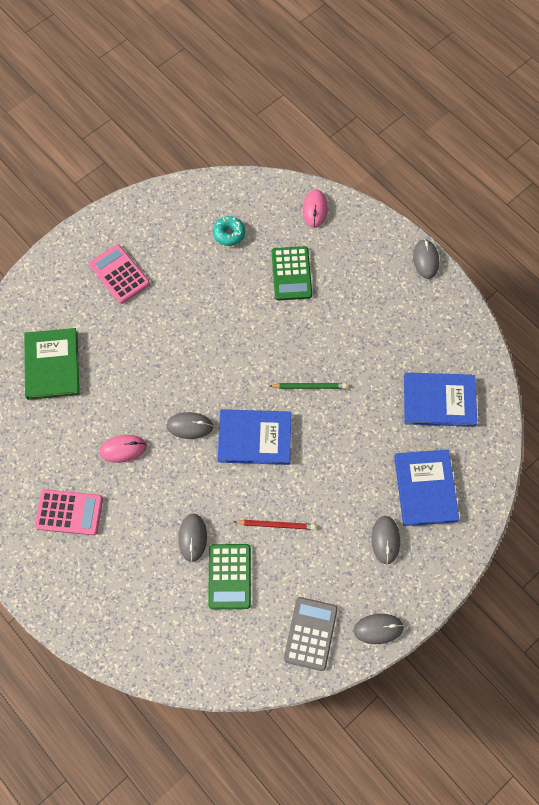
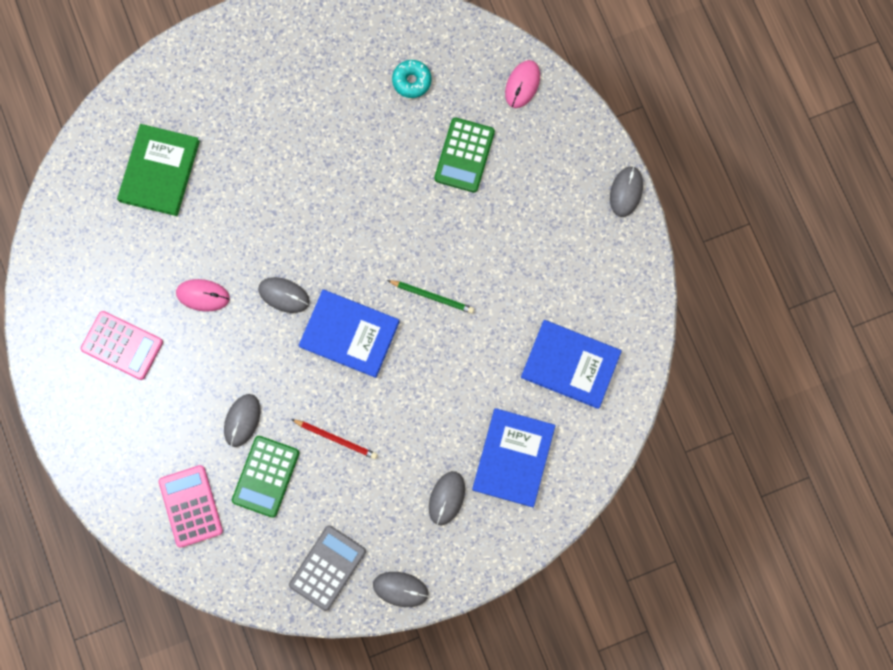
camera: 20 degrees right, 10 degrees up
pink calculator [89,244,150,304] -> pink calculator moved to [159,465,223,547]

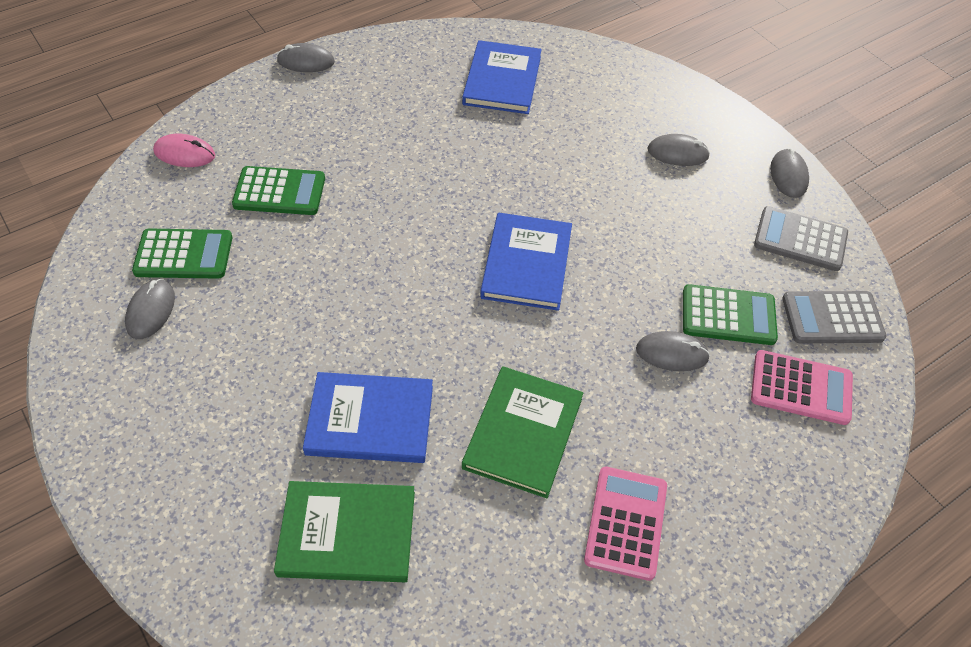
camera: 105 degrees left, 25 degrees down
pink calculator [159,465,223,547] -> pink calculator turned 135 degrees counterclockwise [751,350,853,425]
pink mouse [176,279,230,312] -> green book [462,366,583,498]
grey mouse [258,277,310,313] -> grey mouse moved to [125,279,175,339]
red pencil [291,419,378,459] -> none
green pencil [387,280,474,314] -> none
turquoise donut [392,60,432,98] -> green calculator [132,228,232,279]
blue book [472,408,556,507] -> blue book moved to [303,372,433,463]
none -> grey calculator [782,291,886,343]

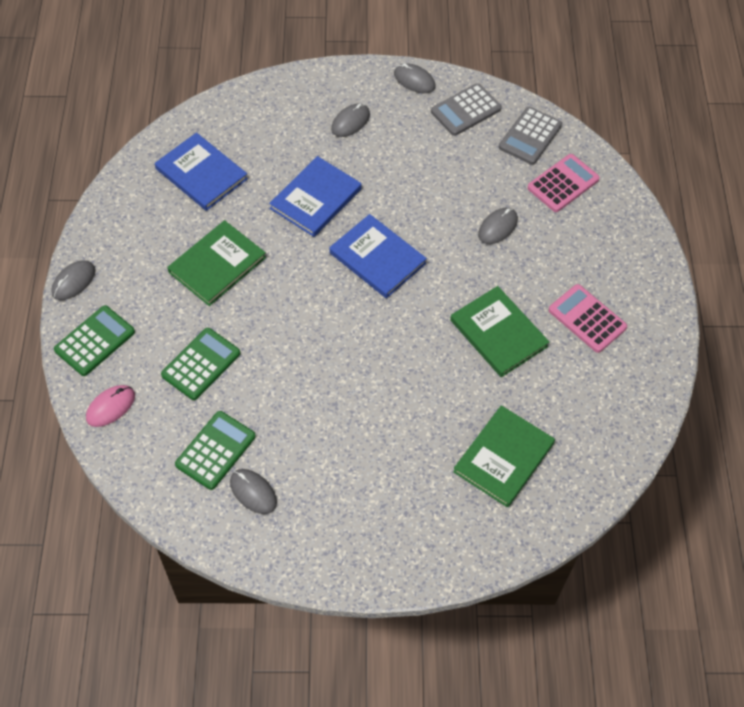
camera: 55 degrees left, 5 degrees up
blue book [303,372,433,463] -> blue book moved to [269,156,362,237]
green calculator [683,284,778,345] -> green calculator moved to [54,305,135,376]
none -> green book [167,220,266,306]

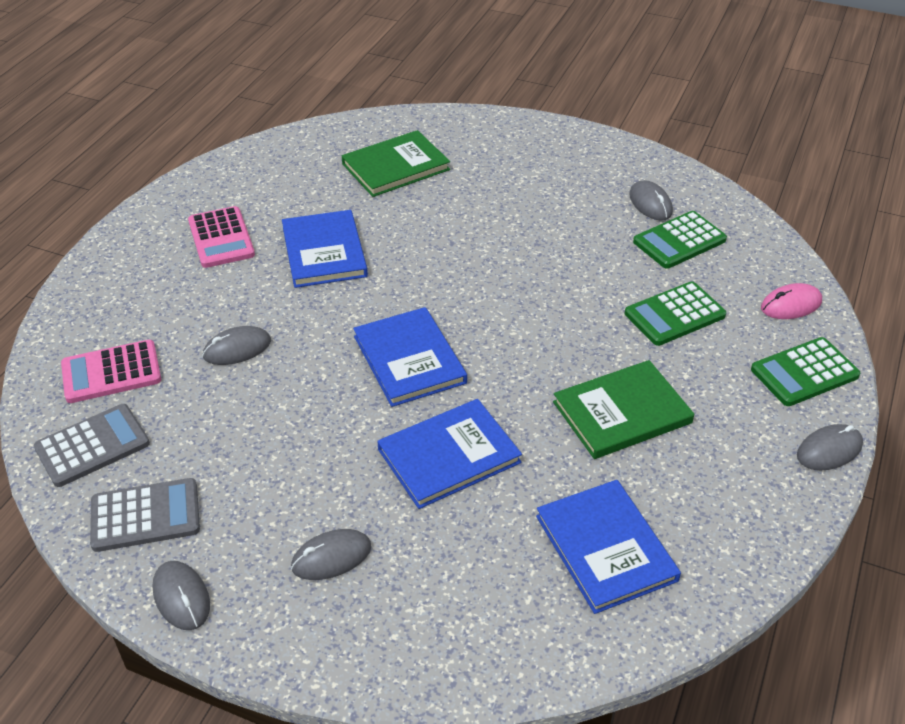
camera: 155 degrees left, 15 degrees down
green book [450,286,549,377] -> blue book [282,210,368,288]

